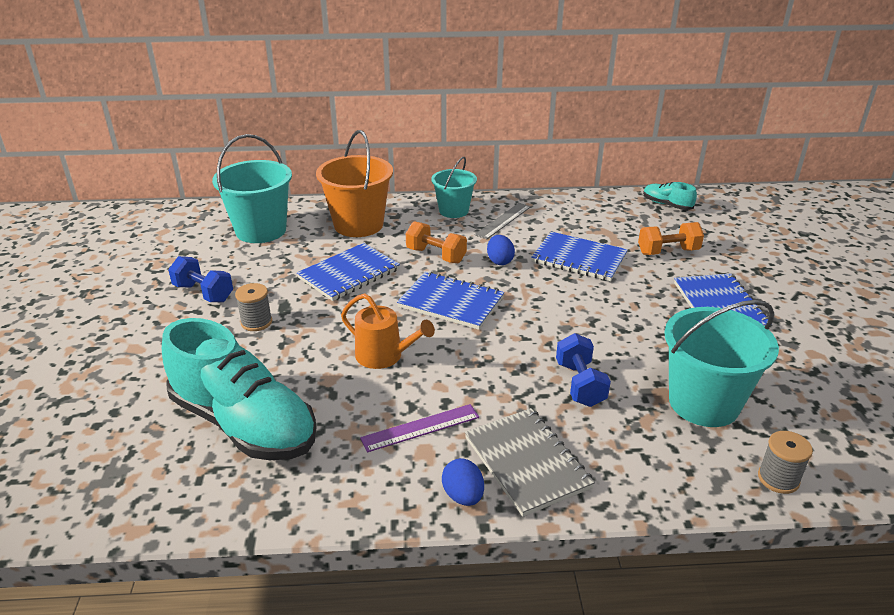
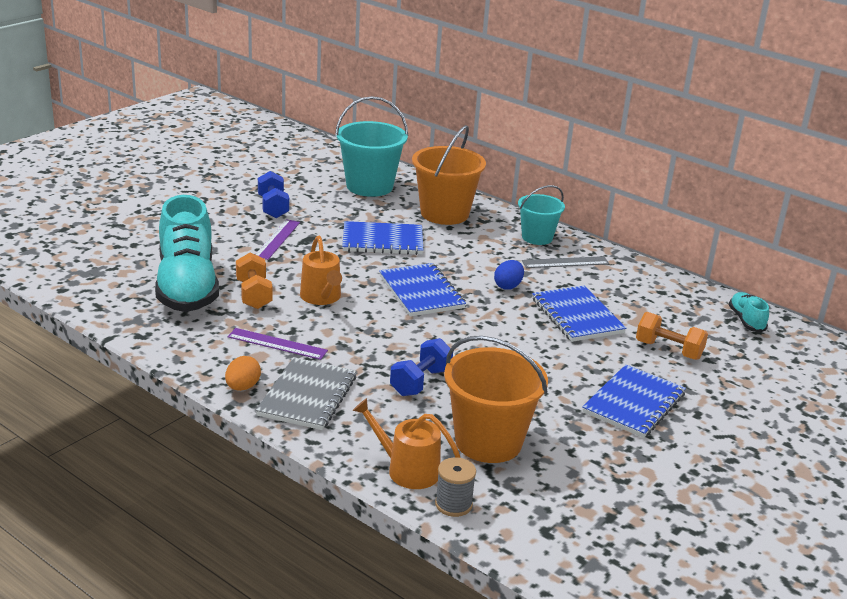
camera: 40 degrees right, 5 degrees down
grey spool [235,283,272,331] -> purple ruler [255,219,300,260]
orange dumbbell [406,221,467,263] -> orange dumbbell moved to [236,253,273,309]
blue egg [442,458,484,506] -> orange egg [225,356,261,391]
turquoise bucket [664,300,779,427] -> orange bucket [444,336,548,463]
none -> orange watering can [353,398,460,489]

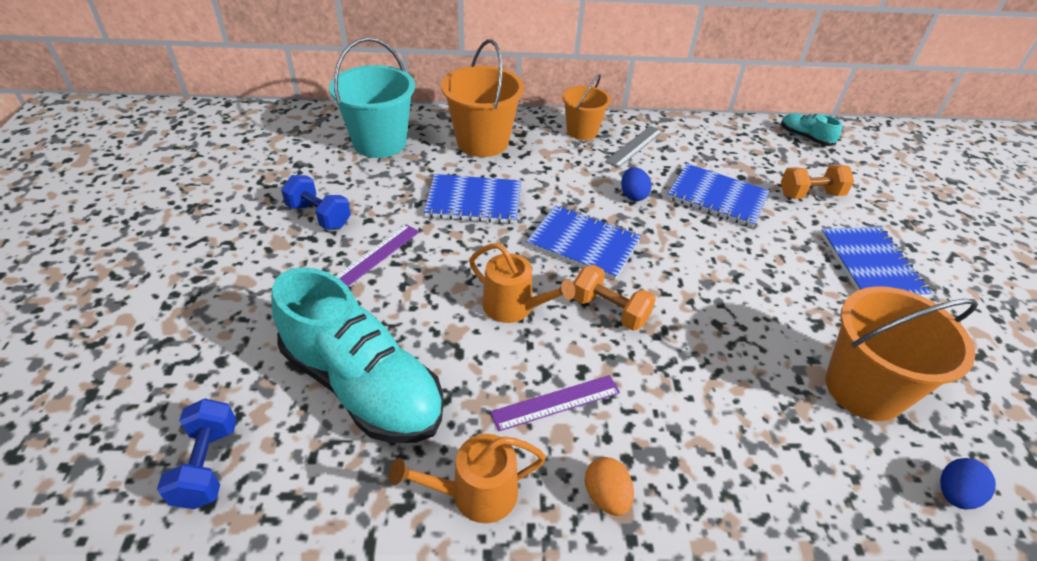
camera: 40 degrees left, 15 degrees up
orange dumbbell [236,253,273,309] -> orange dumbbell moved to [573,265,656,331]
purple ruler [255,219,300,260] -> purple ruler turned 60 degrees clockwise [336,224,419,286]
grey notebook [256,357,356,430] -> none
blue notebook [342,221,423,255] -> blue notebook turned 45 degrees clockwise [424,174,521,224]
orange watering can [353,398,460,489] -> orange watering can moved to [389,434,546,523]
blue dumbbell [390,338,453,396] -> blue dumbbell moved to [157,398,237,509]
grey spool [435,457,476,517] -> blue egg [940,458,996,509]
turquoise bucket [518,185,565,245] -> orange bucket [562,74,611,140]

